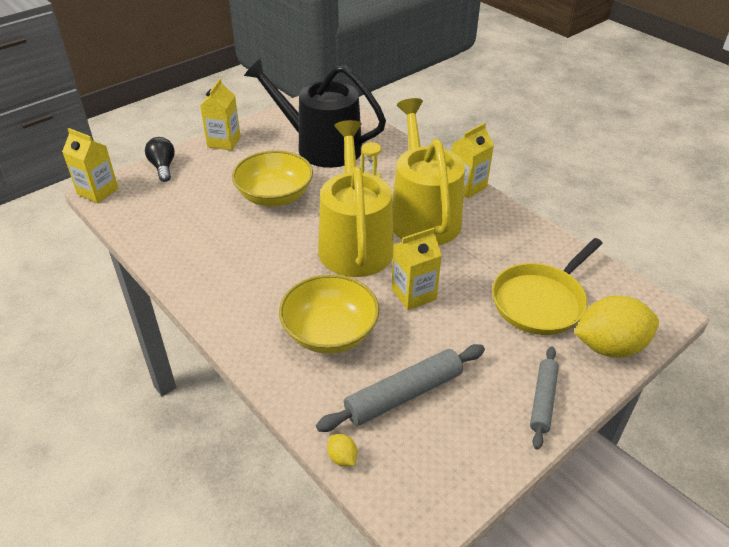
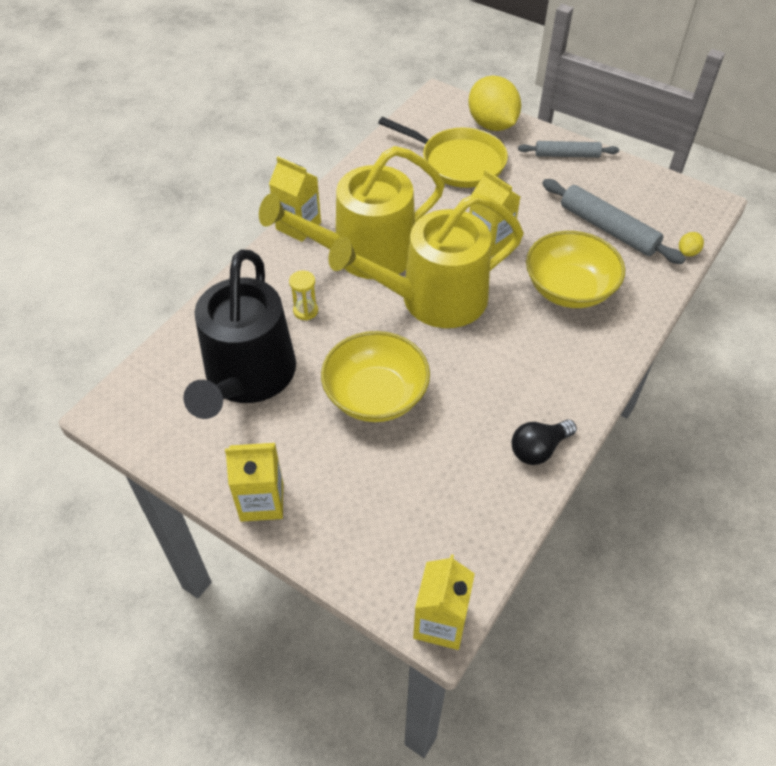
camera: 105 degrees left, 10 degrees up
black light bulb [145,137,175,182] -> black light bulb moved to [511,419,577,465]

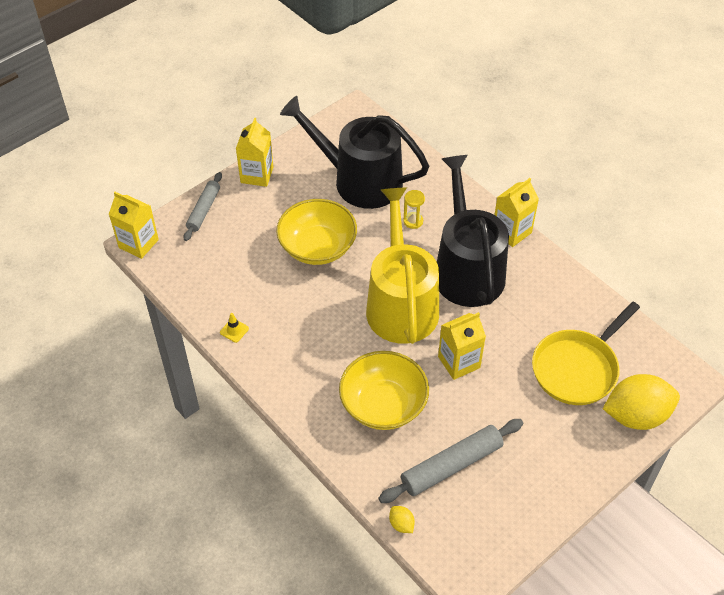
camera: 105 degrees right, 0 degrees up
yellow watering can [259,146,445,279] -> black watering can [437,155,509,307]
black light bulb [511,419,577,465] -> yellow traffic cone [220,313,249,343]
grey rolling pin [518,141,619,158] -> grey rolling pin moved to [183,172,222,241]

